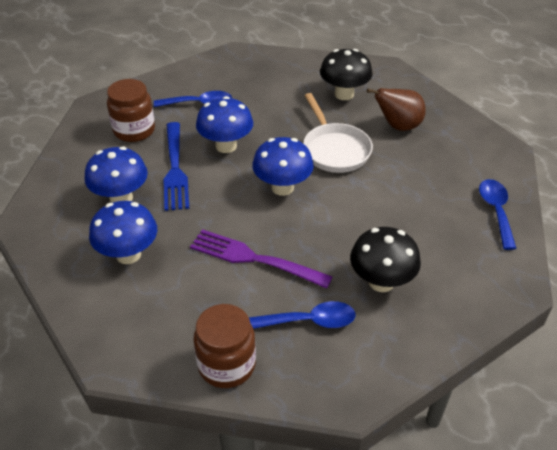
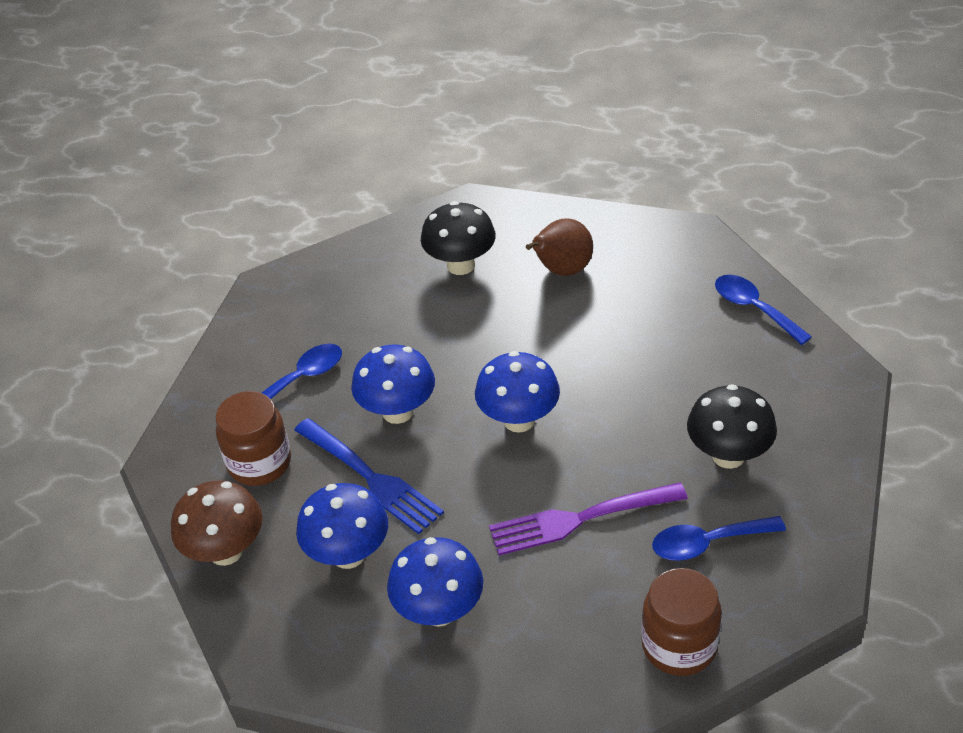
camera: 35 degrees left, 0 degrees up
blue spoon [249,301,356,329] -> blue spoon turned 150 degrees counterclockwise [652,516,786,561]
white pan [303,93,373,173] -> none
none -> brown mushroom [171,480,262,566]

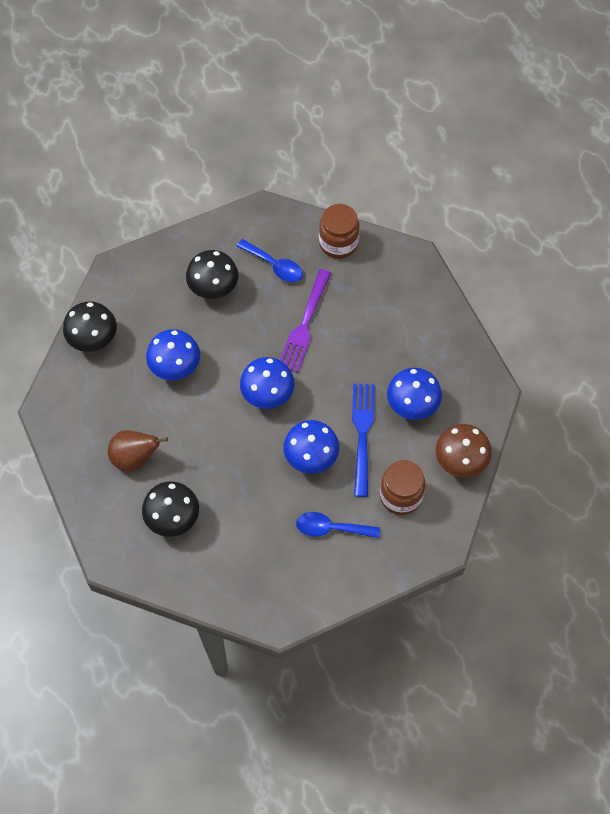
camera: 135 degrees left, 20 degrees up
blue mushroom [387,537,483,627] -> blue mushroom moved to [146,329,200,380]
purple fork [489,482,688,555] -> purple fork turned 75 degrees clockwise [280,269,331,373]
blue spoon [715,275,812,345] -> black mushroom [63,301,117,352]

